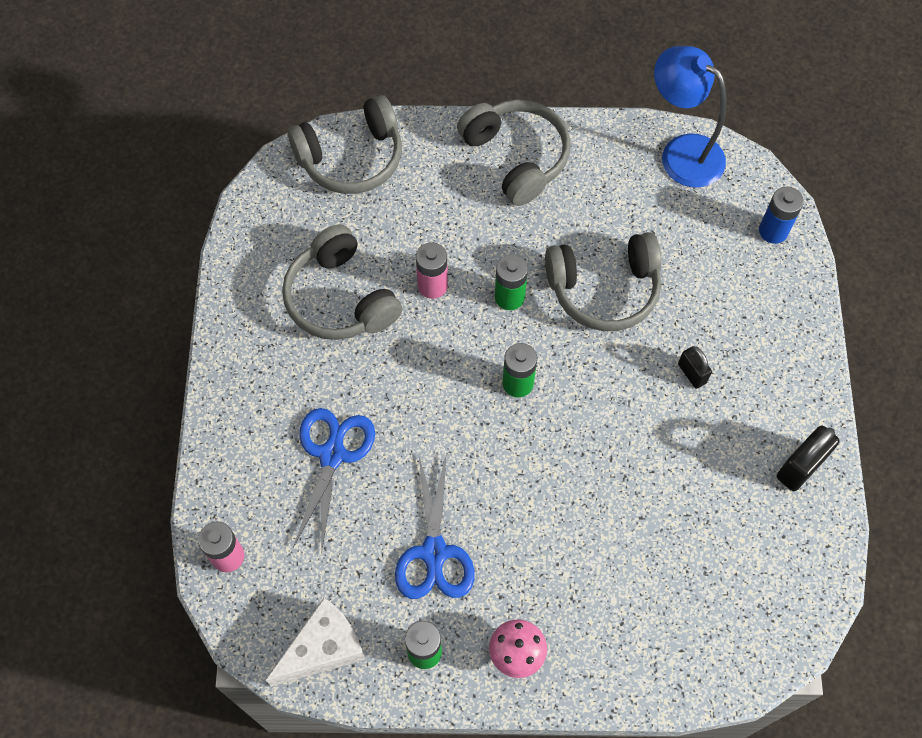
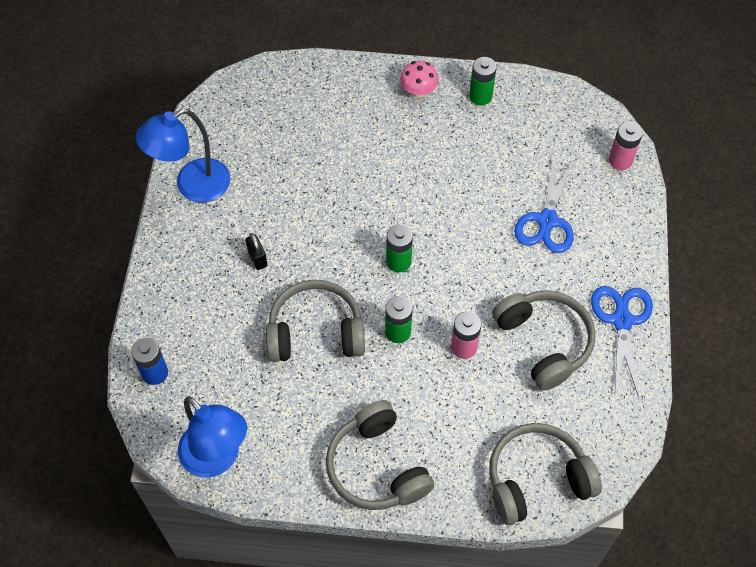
camera: 175 degrees left, 5 degrees down
white cheese [266,598,365,686] -> none
blue scissors [395,452,475,599] -> blue scissors moved to [591,286,653,395]
black padlock [777,426,840,491] -> blue lamp [136,109,231,203]

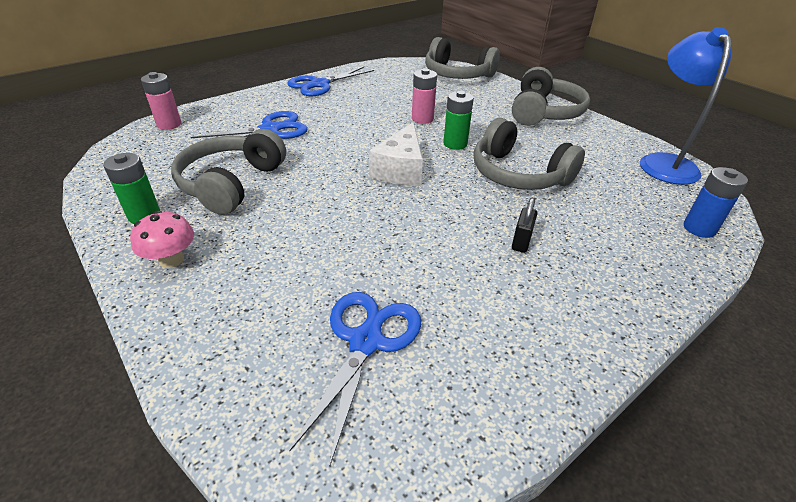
camera: 135 degrees left, 20 degrees down
blue lamp [136,109,231,203] -> none
green battery [386,224,413,272] -> white cheese [369,122,423,186]
grey headphones [492,290,596,391] -> grey headphones moved to [171,129,286,215]
none -> blue scissors [289,292,421,465]

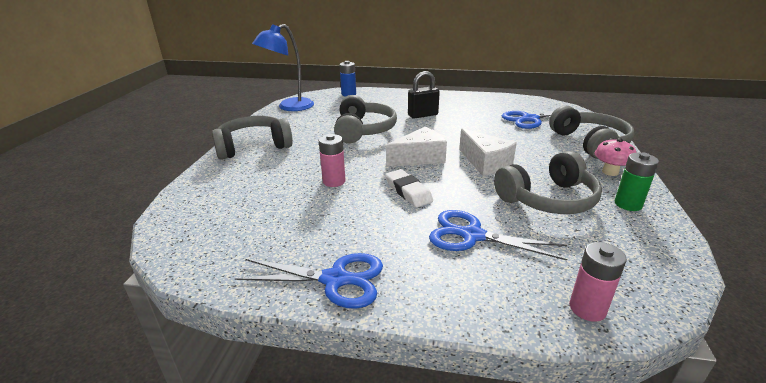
camera: 130 degrees left, 10 degrees down
grey headphones [425,37,500,79] -> grey headphones moved to [549,106,634,159]
green battery [443,91,474,150] -> none
black padlock [512,198,538,253] -> black padlock [408,71,440,119], size x1.61
none -> white eraser [385,169,433,207]
none -> white cheese [459,129,517,176]

